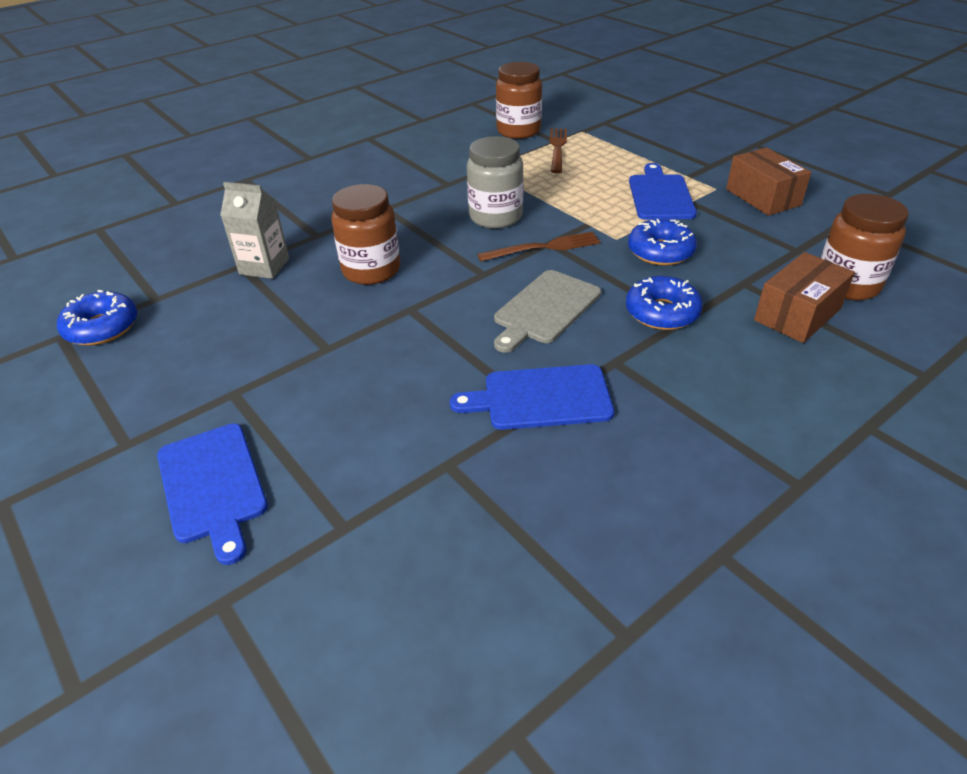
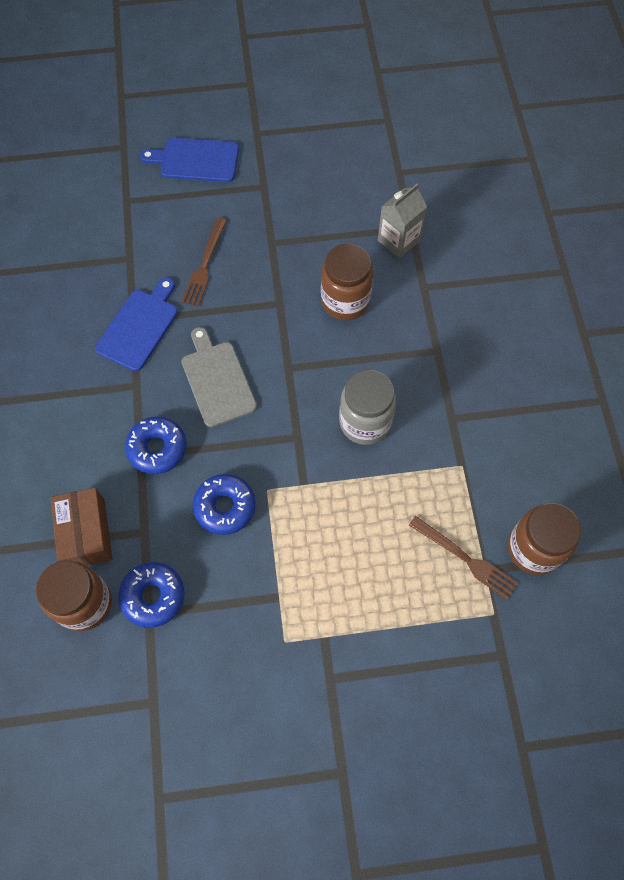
camera: 120 degrees right, 25 degrees up
blue donut [57,290,137,345] -> blue donut moved to [118,562,184,628]
brown fork [477,232,600,261] -> brown fork moved to [181,218,227,307]
blue cutting board [629,163,697,220] -> none
brown box [726,147,812,216] -> none

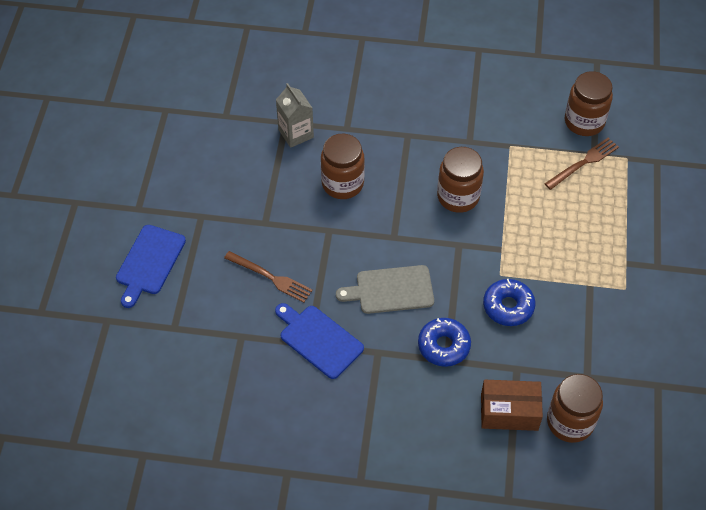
camera: 75 degrees left, 10 degrees down
blue donut [118,562,184,628] -> none
grey jar [339,370,396,445] -> brown jar [437,147,484,213]

